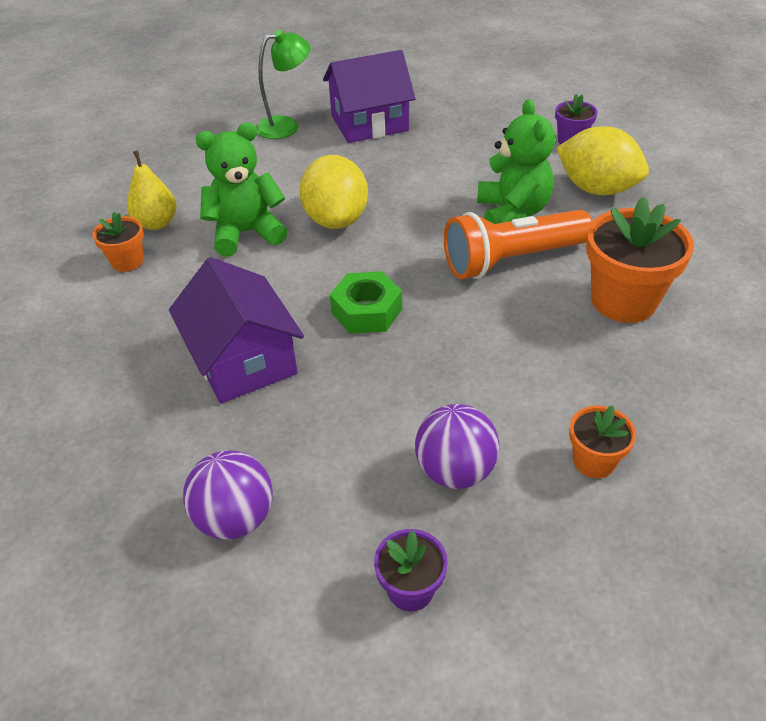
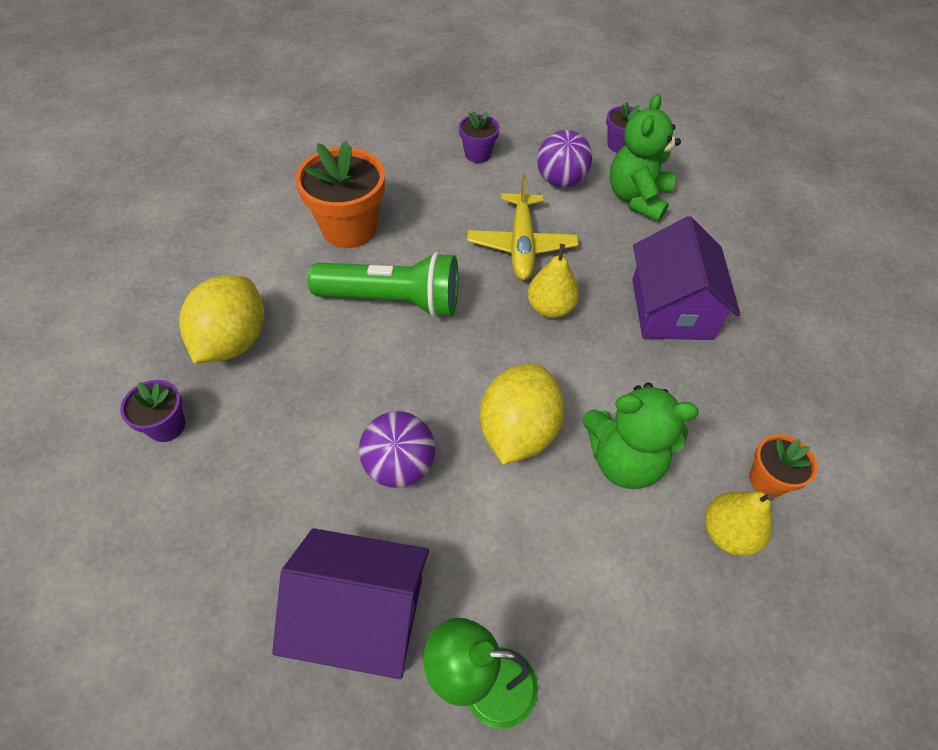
camera: 155 degrees left, 10 degrees up
purple ball [183,450,273,540] -> purple ball moved to [359,411,436,488]
green nut [330,271,402,334] -> yellow pear [527,244,579,318]
orange flashlight [444,210,593,279] -> green flashlight [308,252,458,318]
green teddy bear [477,99,555,224] -> green teddy bear moved to [609,94,681,222]
yellow lemon [557,126,649,195] -> yellow lemon turned 45 degrees clockwise [179,275,264,363]
orange flower pot [569,405,636,478] -> purple flower pot [459,111,499,163]
none -> yellow plane [467,174,578,280]

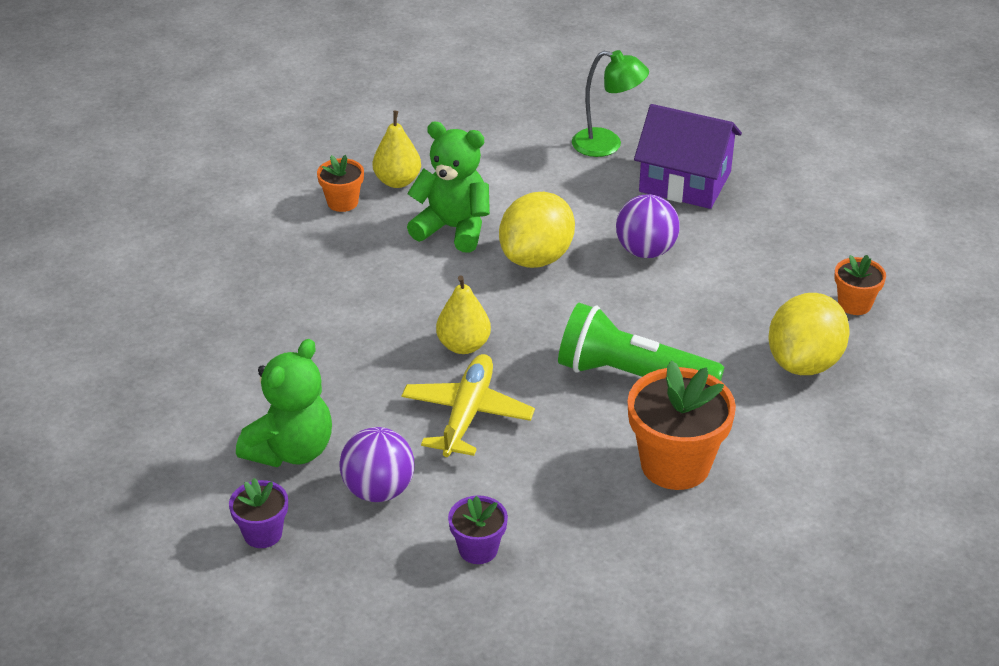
camera: 165 degrees left, 15 degrees down
purple flower pot [120,380,185,442] -> orange flower pot [834,255,886,315]
purple house [632,216,741,340] -> none

